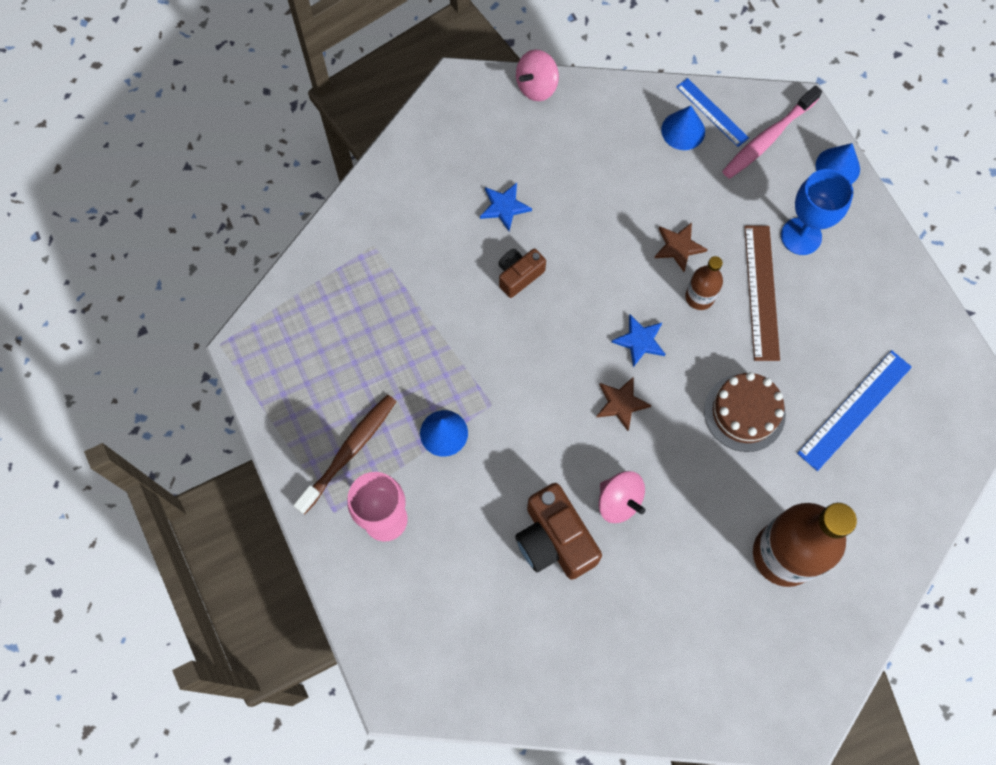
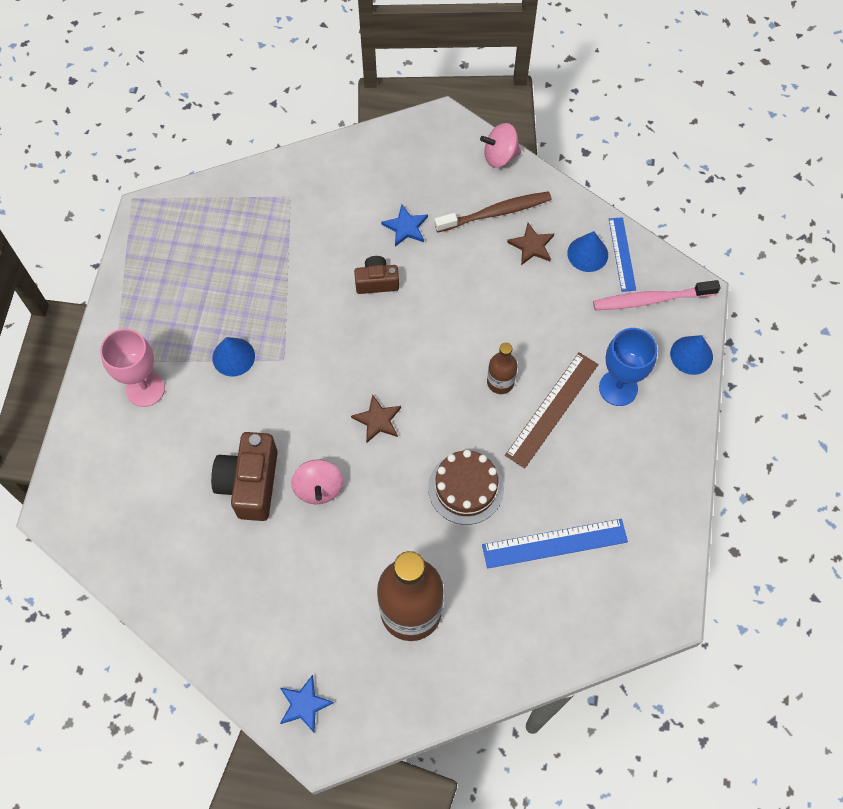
camera: 35 degrees right, 5 degrees down
brown toothbrush [293,395,397,515] -> brown toothbrush moved to [434,191,552,233]
blue star [612,315,665,367] -> blue star moved to [280,675,334,732]
brown star [654,222,708,272] -> brown star moved to [507,223,554,265]

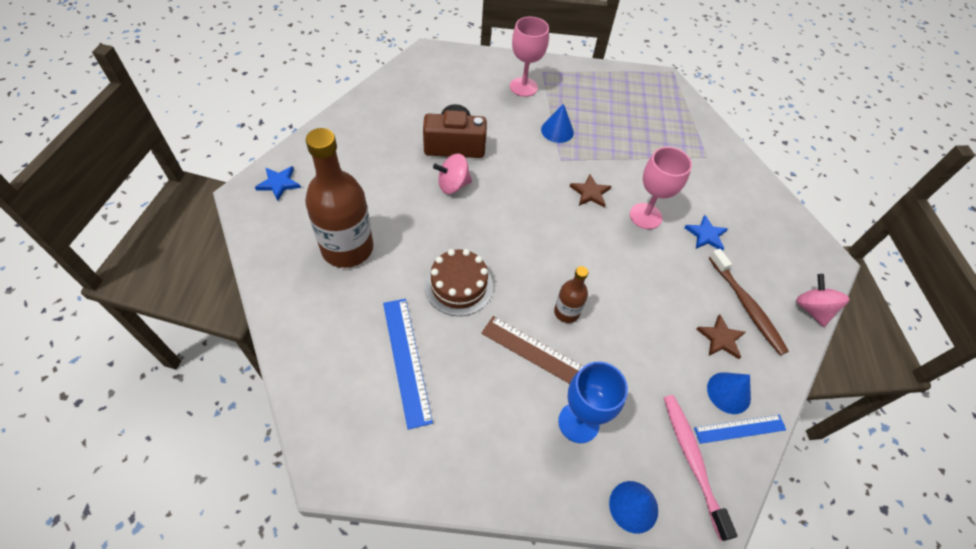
camera: 80 degrees right, 10 degrees down
brown star [351,394,401,443] -> brown star moved to [570,174,611,208]
brown camera [354,256,399,294] -> pink goblet [630,147,692,229]

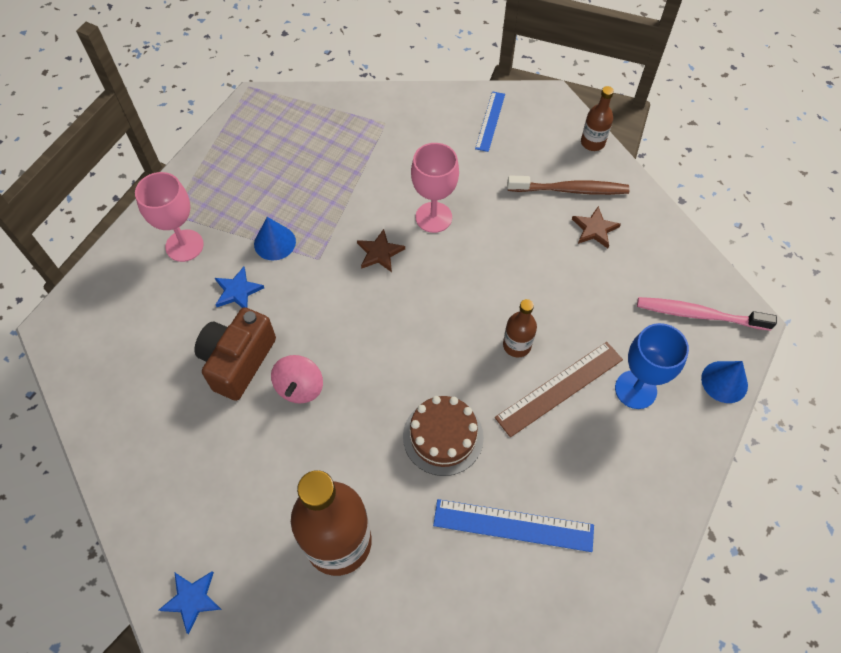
camera: 60 degrees left, 5 degrees up
blue star [684,215,728,251] -> blue star moved to [215,267,264,308]
blue ruler [694,415,786,444] -> blue ruler moved to [475,91,505,152]
blue cone [707,372,751,414] -> none
pink spinning top [796,274,850,327] -> brown bottle [581,86,614,151]

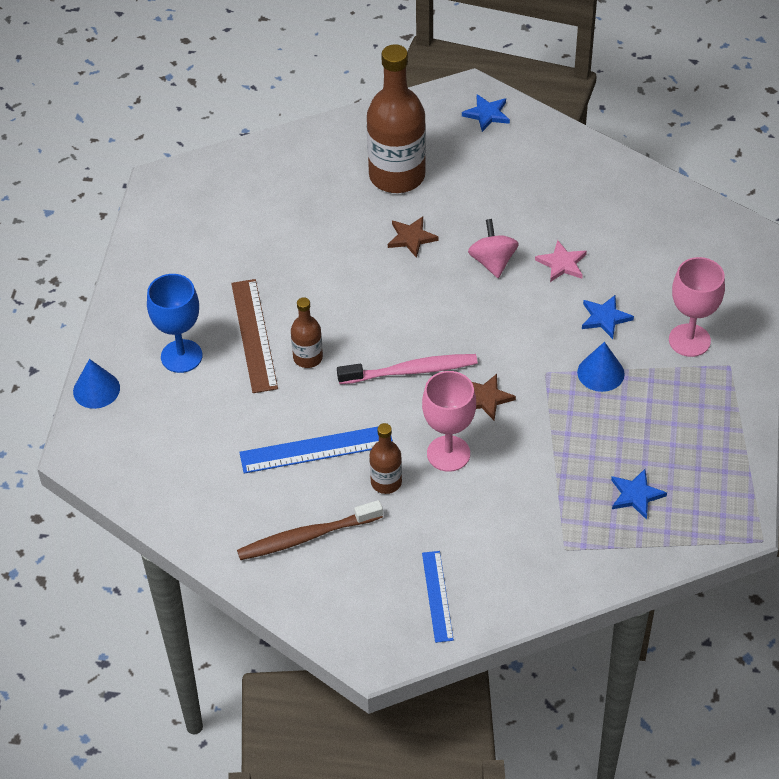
camera: 160 degrees right, 10 degrees down
brown camera [194,307,276,401] -> pink star [535,240,587,282]
brown cake [403,396,484,476] -> none
blue ruler [433,499,594,552] -> blue ruler moved to [239,427,393,474]
brown ruler [495,342,623,437] -> brown ruler turned 45 degrees counterclockwise [231,279,278,393]
brown star [572,206,621,248] -> brown star moved to [388,216,439,258]
brown bottle [581,86,614,151] -> brown bottle moved to [370,423,402,494]
pink toothbrush [637,297,777,331] -> pink toothbrush moved to [337,354,478,384]
none -> blue star [611,469,667,520]

